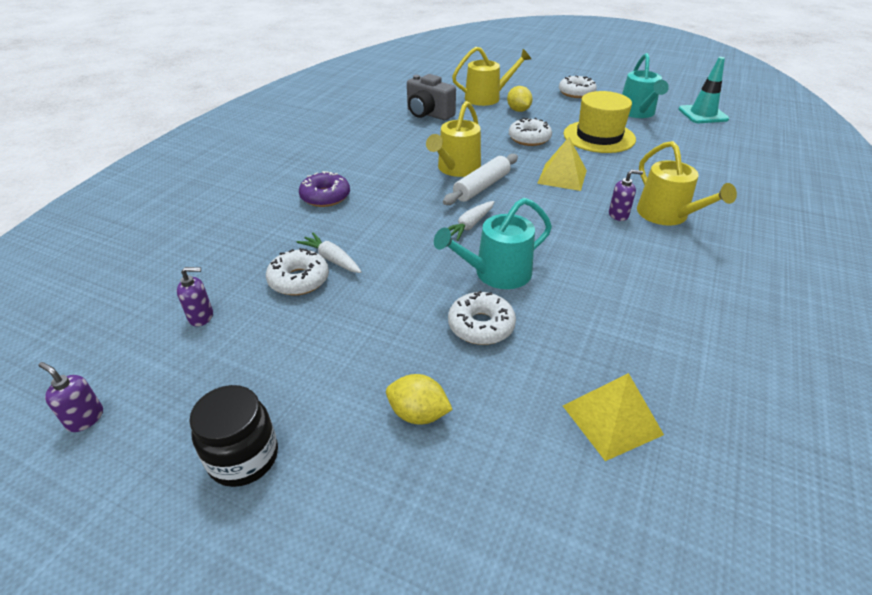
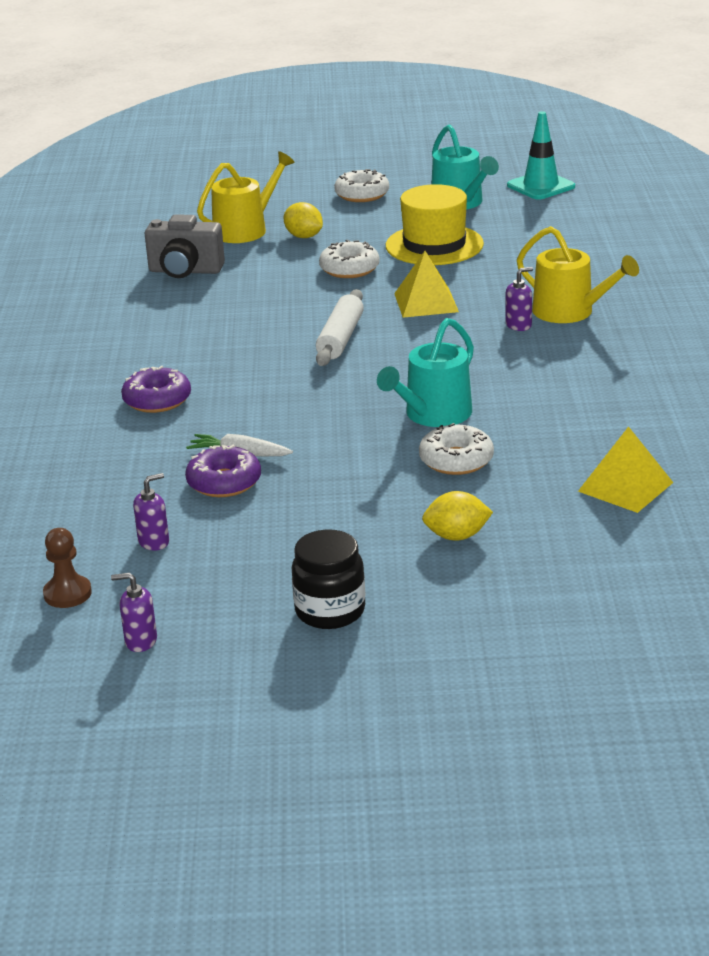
camera: 25 degrees left, 10 degrees down
white donut [266,248,329,295] -> purple donut [185,445,261,497]
yellow watering can [426,101,481,177] -> none
white carrot [448,201,494,241] -> none
none -> brown pawn [43,528,92,608]

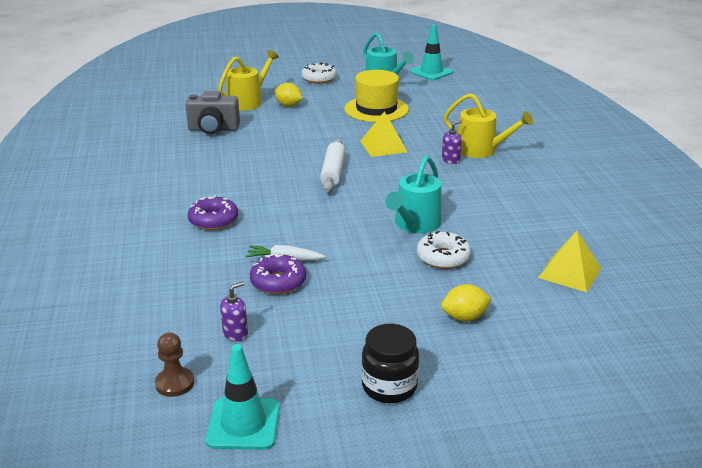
camera: 10 degrees left, 0 degrees up
purple soap dispenser [111,573,157,652] -> turquoise traffic cone [206,344,280,450]
white donut [319,240,380,278] -> none

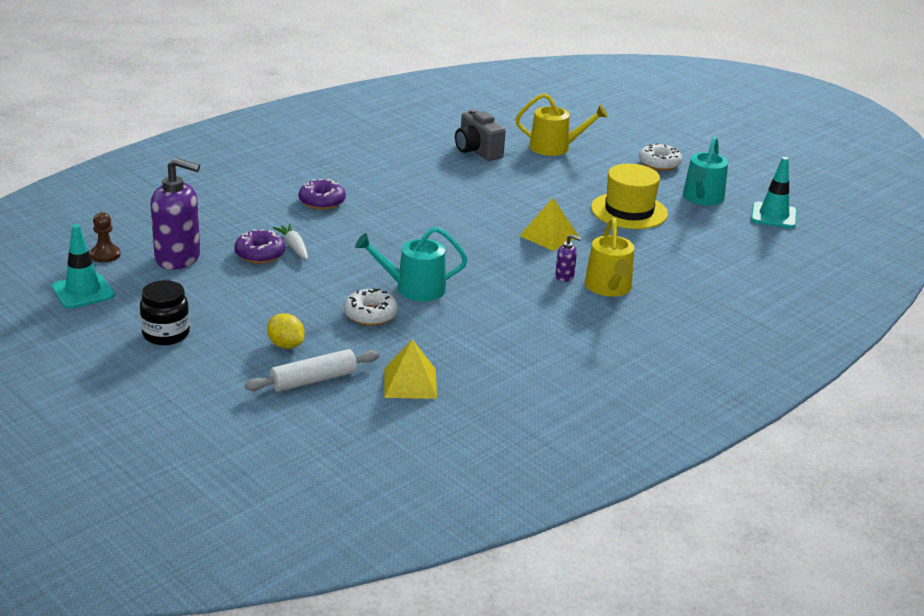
camera: 55 degrees right, 0 degrees up
purple soap dispenser [220,281,248,341] -> purple soap dispenser [150,158,200,270], size x2.27
yellow lemon [275,83,302,107] -> none
white rolling pin [320,139,345,192] -> white rolling pin moved to [245,349,379,392]

